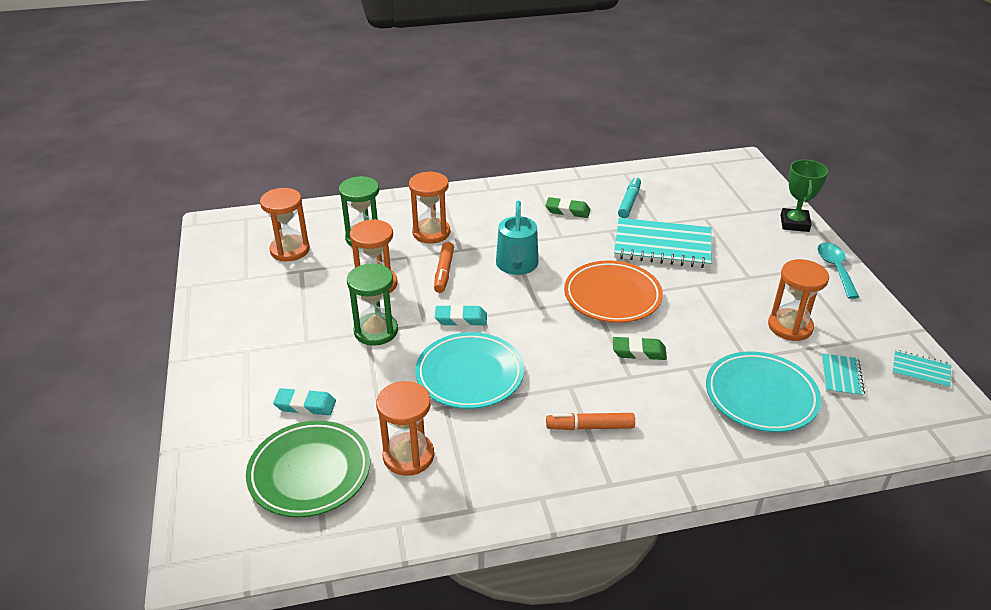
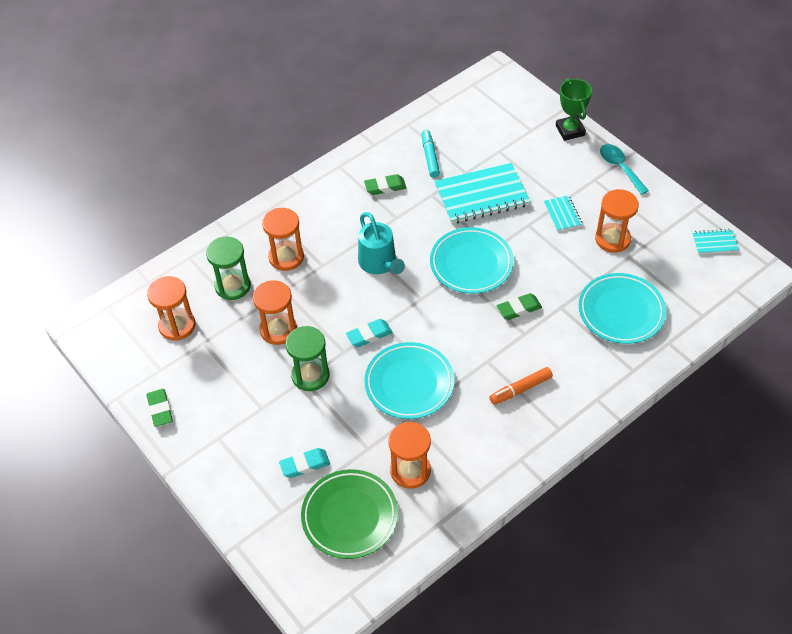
camera: 25 degrees left, 15 degrees up
orange marker [434,242,454,293] -> none
orange plate [564,261,663,323] -> turquoise plate [430,227,514,294]
turquoise notebook [821,353,865,397] -> turquoise notebook moved to [544,195,582,231]
none -> green eraser [147,389,173,427]

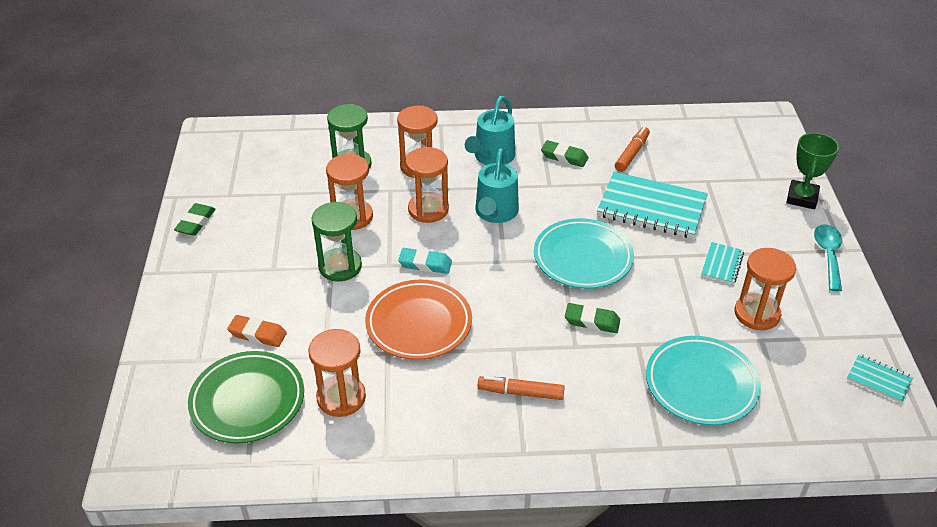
camera: 35 degrees right, 10 degrees down
orange hourglass [147,276,196,341] -> orange hourglass moved to [405,147,449,223]
turquoise eraser [279,448,330,478] -> orange eraser [227,315,287,347]
turquoise plate [364,342,454,419] -> orange plate [365,280,472,360]
turquoise marker [422,130,440,178] -> orange marker [615,127,650,172]
none -> turquoise watering can [465,96,515,165]

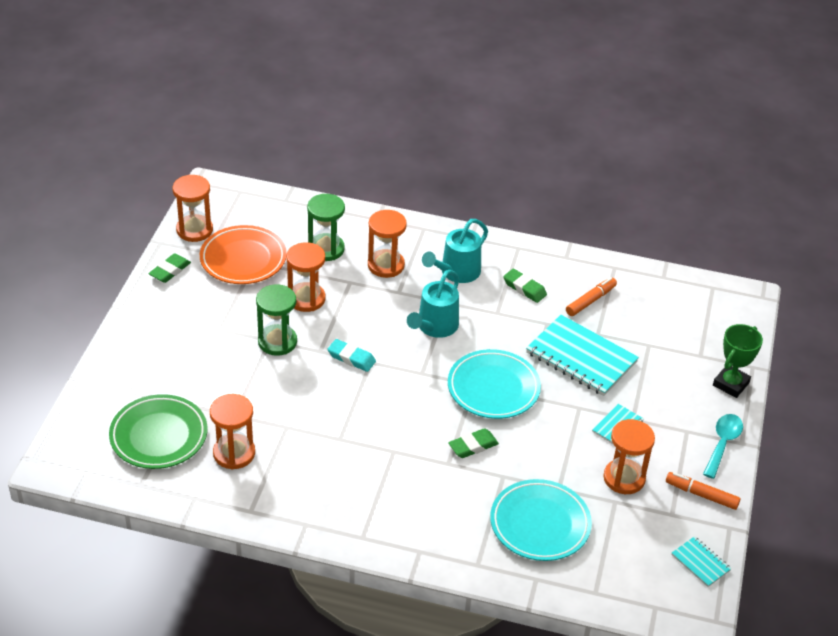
camera: 15 degrees right, 0 degrees up
orange eraser [227,315,287,347] -> none
orange plate [365,280,472,360] -> orange plate moved to [200,225,287,284]
orange hourglass [405,147,449,223] -> orange hourglass moved to [173,175,213,242]
orange marker [478,376,565,400] -> orange marker moved to [666,472,740,510]
green eraser [565,303,620,333] -> green eraser turned 60 degrees counterclockwise [448,428,499,458]

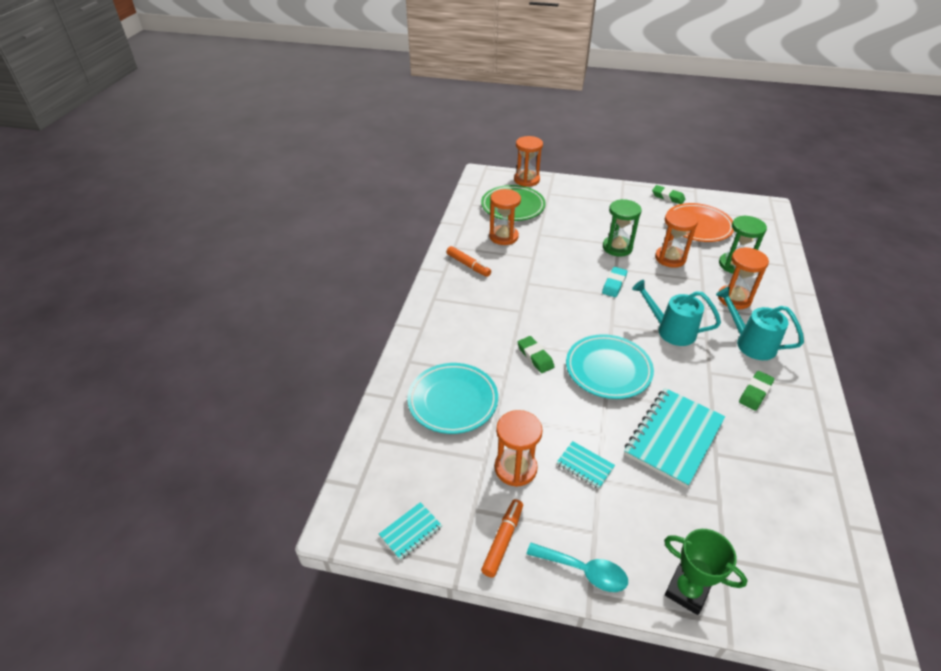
camera: 90 degrees right, 0 degrees up
orange hourglass [173,175,213,242] -> orange hourglass moved to [514,136,543,187]
orange marker [566,277,617,316] -> orange marker moved to [447,246,491,277]

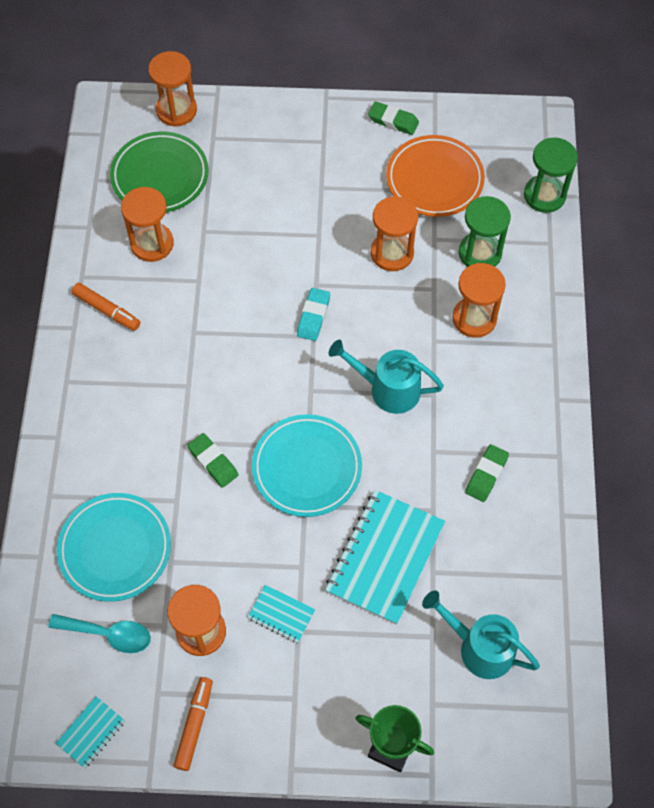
camera: 10 degrees left, 20 degrees up
turquoise spoon [527,543,628,592] -> turquoise spoon moved to [48,614,151,653]
green hourglass [603,199,642,257] -> green hourglass moved to [524,138,578,213]
turquoise watering can [716,287,804,360] -> turquoise watering can moved to [422,590,540,679]

